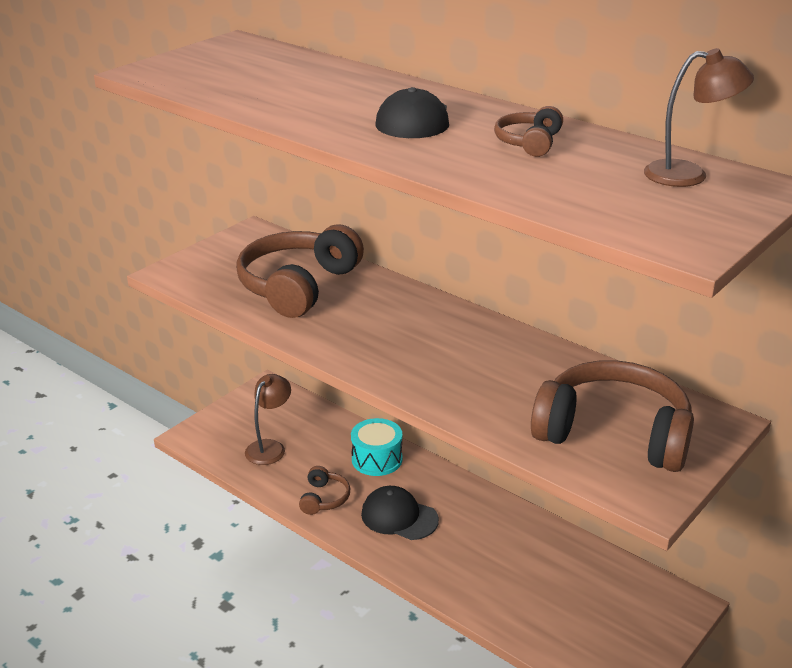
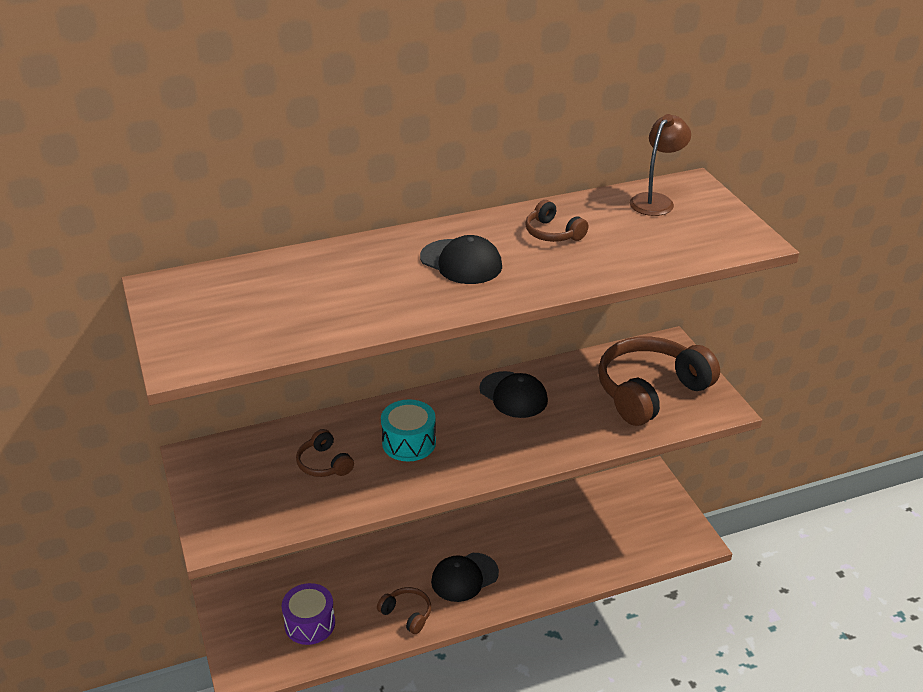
camera: 60 degrees left, 5 degrees up
brown headphones [236,224,364,318] -> brown headphones [296,429,354,477], size x0.46
brown lamp [245,374,291,465] -> purple drum [282,583,335,645]
turquoise drum [351,418,403,476] -> turquoise drum moved to [381,400,436,462]
none -> black cap [479,371,548,418]

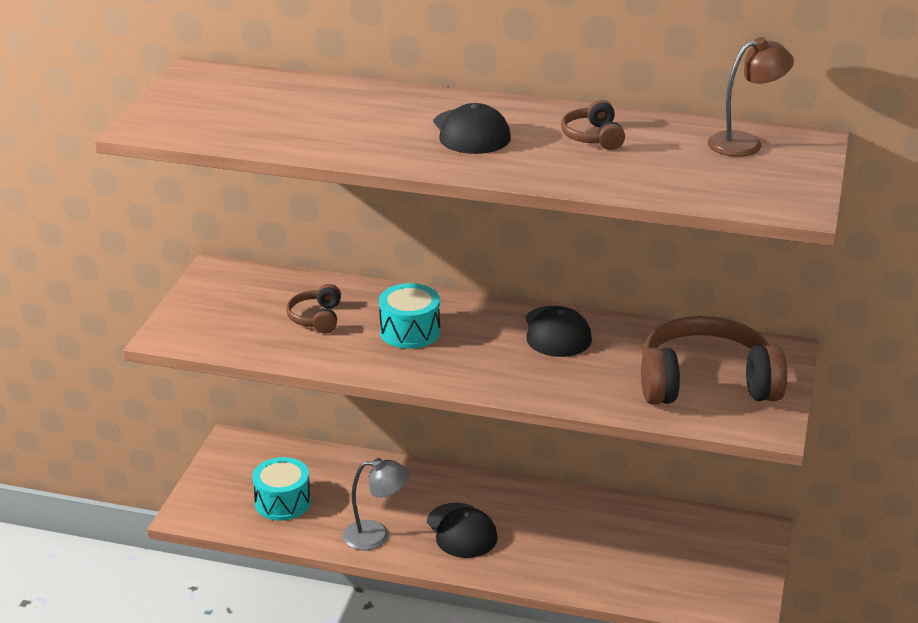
camera: 35 degrees right, 5 degrees down
purple drum [282,583,335,645] -> turquoise drum [252,457,311,521]
brown headphones [377,587,431,634] -> grey lamp [343,458,409,550]
black cap [431,553,499,602] -> black cap turned 120 degrees counterclockwise [427,503,498,558]

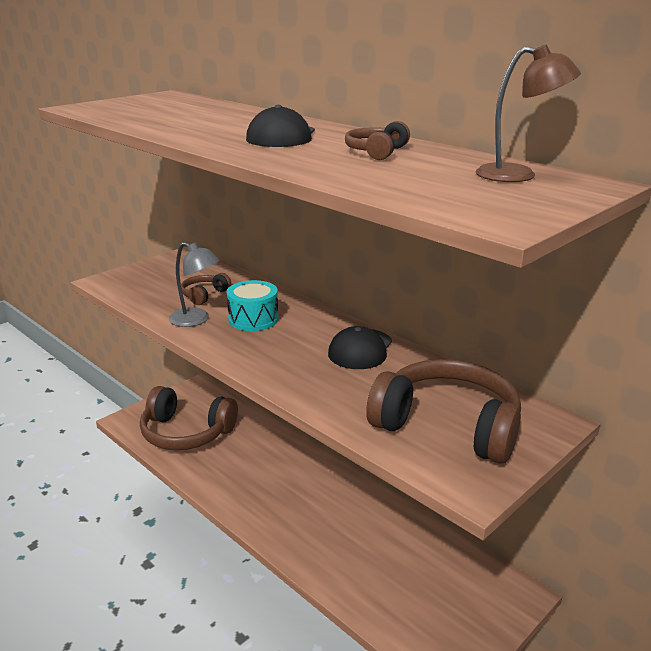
camera: 30 degrees right, 5 degrees down
turquoise drum [252,457,311,521] -> brown headphones [140,386,238,450]
grey lamp [343,458,409,550] -> grey lamp moved to [169,242,220,327]
black cap [427,503,498,558] -> none

